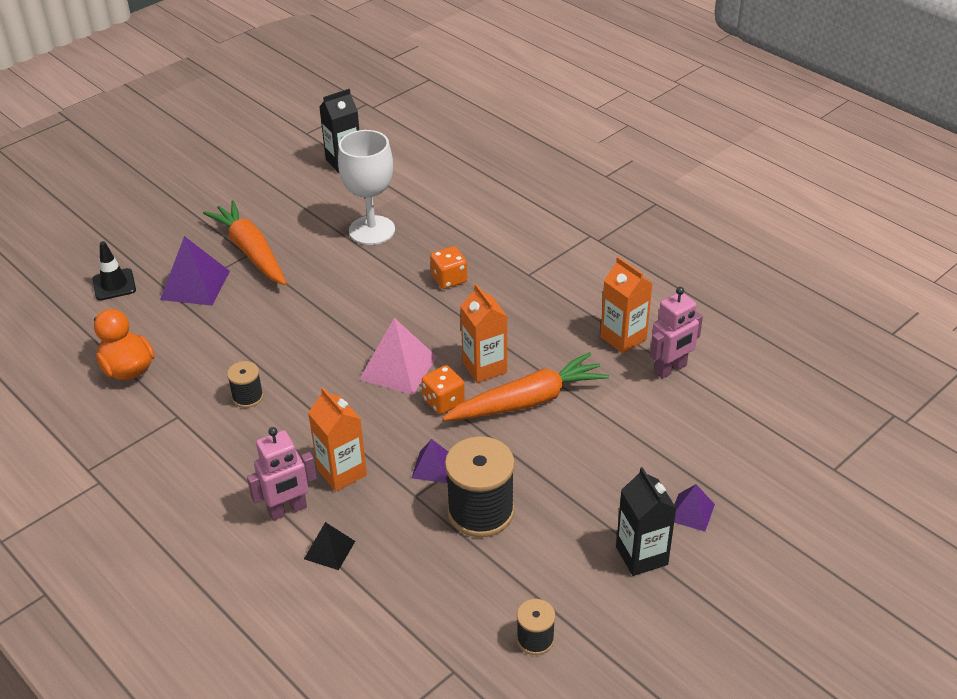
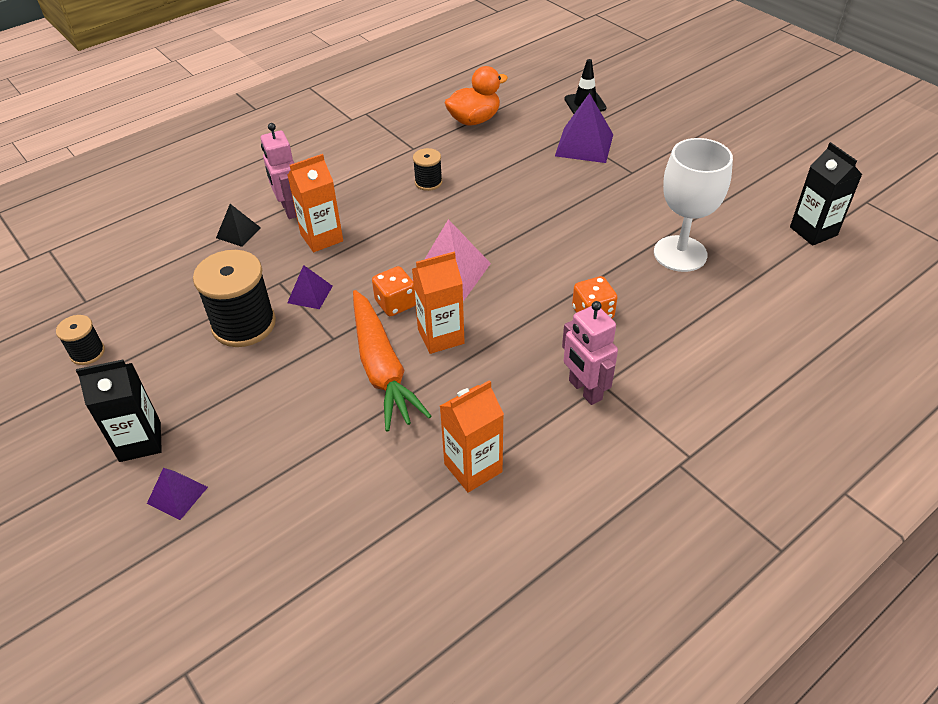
camera: 95 degrees right, 5 degrees up
orange carrot [203,200,287,285] -> none
pink robot [650,287,703,379] -> pink robot moved to [562,301,618,405]

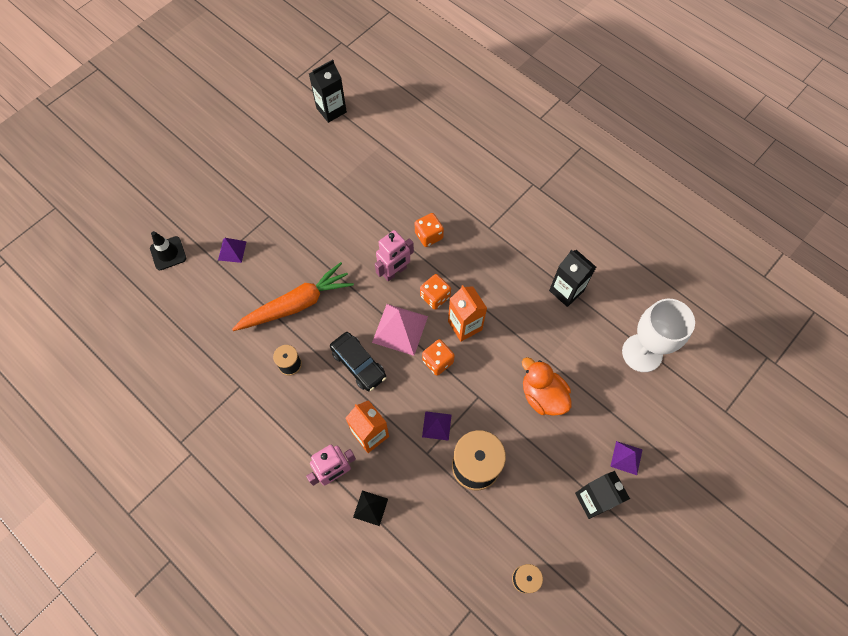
camera: 100 degrees left, 20 degrees up
orange carrot [353,290,431,431] -> orange carrot moved to [232,262,354,331]
orange carton [440,380,504,493] -> black carton [549,250,596,307]
orange duck [444,66,508,126] -> orange duck moved to [522,357,572,416]
purple pyramid [555,93,613,163] -> purple pyramid [218,238,247,263], size x0.57
pink robot [562,301,618,405] -> pink robot moved to [375,230,414,281]
white goblet [654,138,733,272] -> white goblet moved to [622,299,695,372]
none -> black car [330,332,386,391]
none -> orange dice [420,274,451,310]

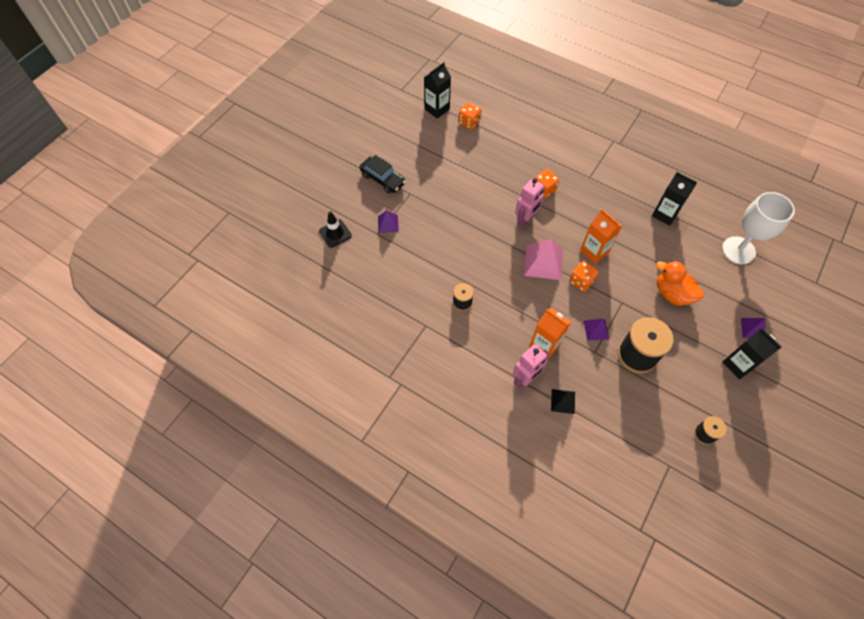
camera: 10 degrees left, 5 degrees down
orange carrot [232,262,354,331] -> none
black car [330,332,386,391] -> black car moved to [360,155,406,193]
orange dice [420,274,451,310] -> orange dice moved to [458,102,482,130]

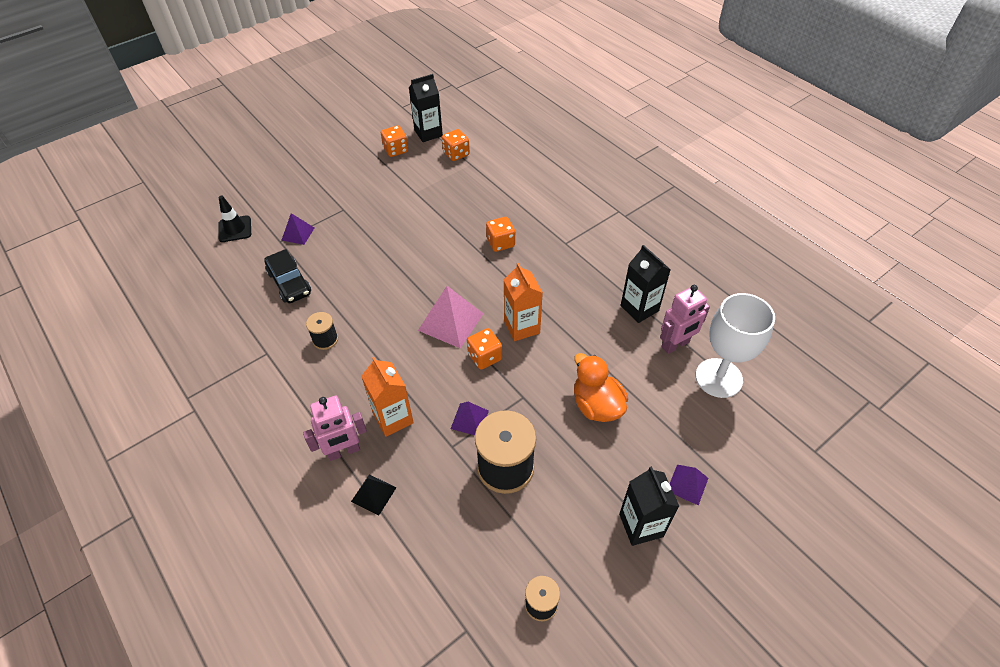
camera: 20 degrees right, 10 degrees down
black car [360,155,406,193] -> black car moved to [264,249,311,303]
pink robot [515,178,545,228] -> pink robot moved to [660,285,710,354]
none -> orange dice [381,125,408,157]

